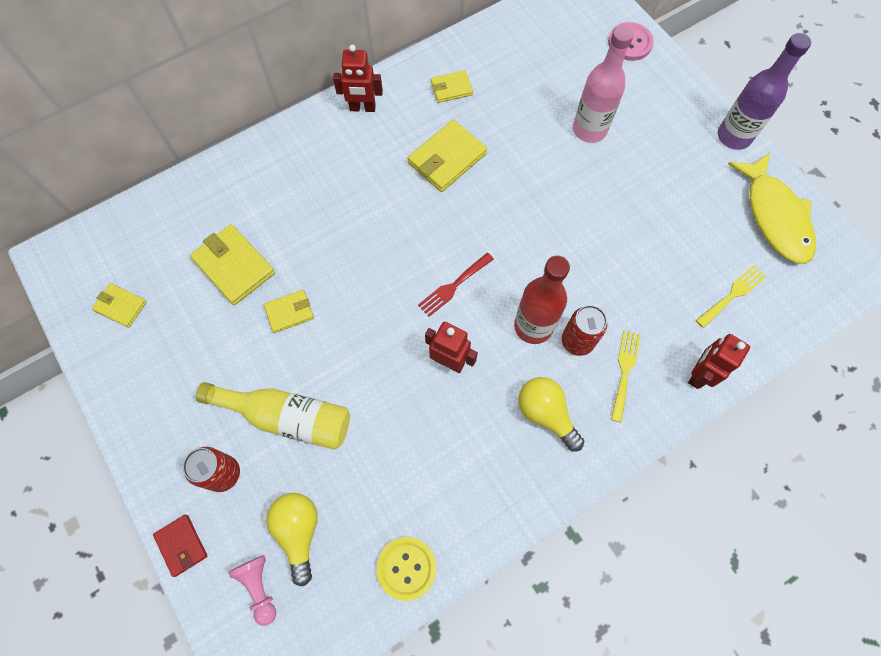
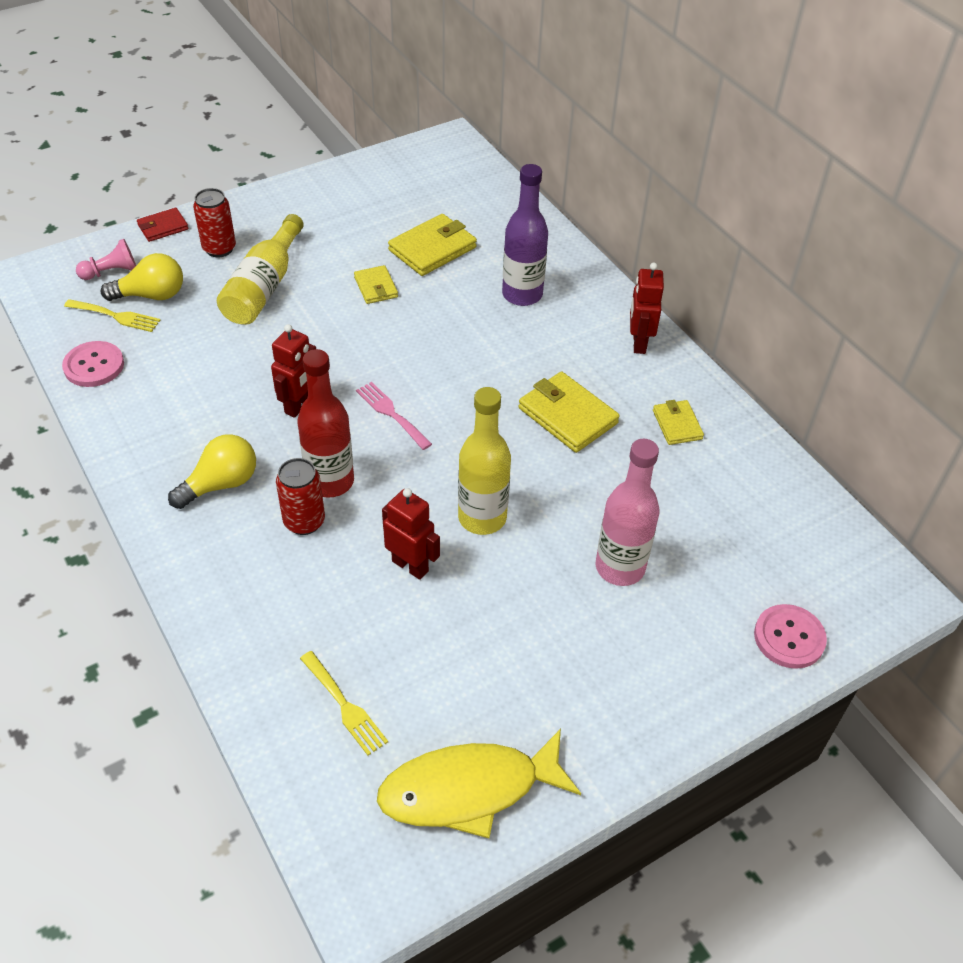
camera: 90 degrees right, 20 degrees down
yellow wallet [92,283,147,328] -> none
yellow button [377,537,437,601] -> pink button [62,341,124,387]
red fork [418,253,494,317] -> pink fork [356,382,432,450]
yellow fork [611,331,641,422] -> yellow fork moved to [64,299,161,332]
red robot [688,334,750,389] -> red robot moved to [382,488,440,580]
purple bottle [718,33,811,150] -> purple bottle moved to [502,164,548,306]
none -> yellow bottle [458,387,511,535]

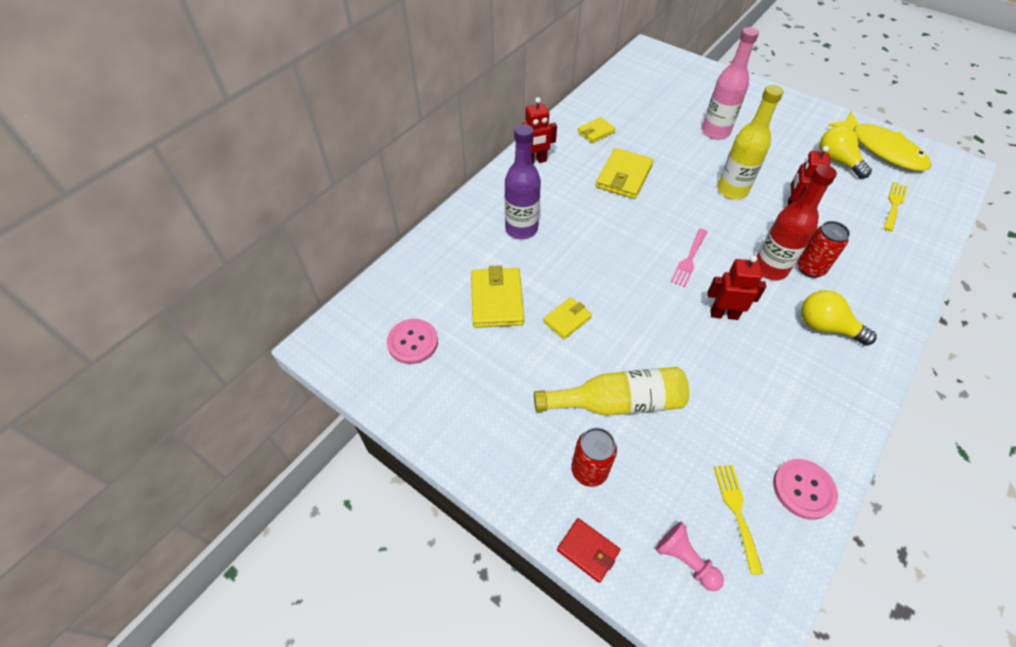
camera: 110 degrees left, 5 degrees up
yellow light bulb [101,253,183,301] -> yellow light bulb moved to [820,126,872,179]
yellow wallet [388,214,477,276] -> yellow wallet turned 60 degrees clockwise [471,265,524,328]
pink button [754,604,827,669] -> pink button moved to [387,319,438,364]

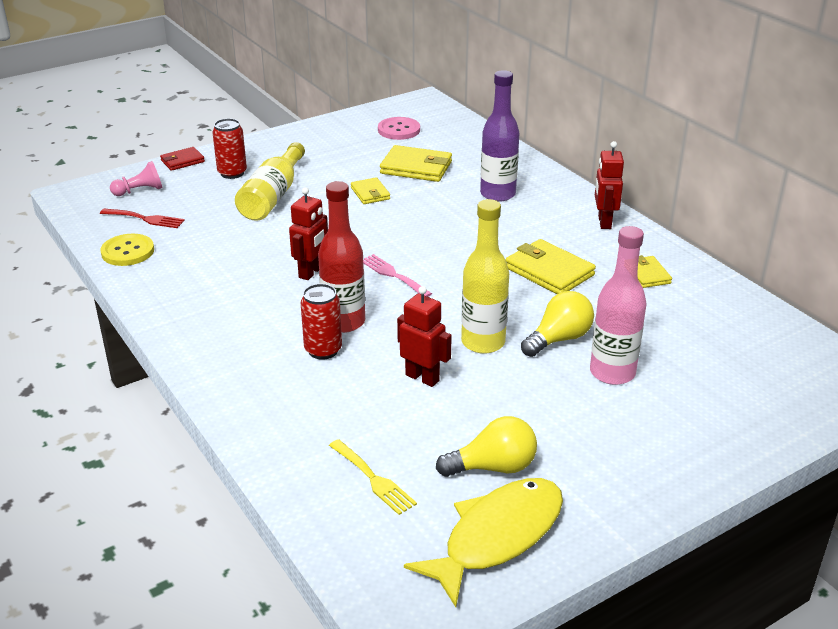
camera: 110 degrees right, 20 degrees down
yellow fork [714,465,763,575] -> red fork [100,209,185,228]
pink button [773,459,838,520] -> yellow button [100,234,154,266]
yellow light bulb [801,290,877,346] -> yellow light bulb moved to [521,291,594,357]
yellow fish [828,111,931,171] -> yellow fish turned 150 degrees clockwise [404,478,563,607]

